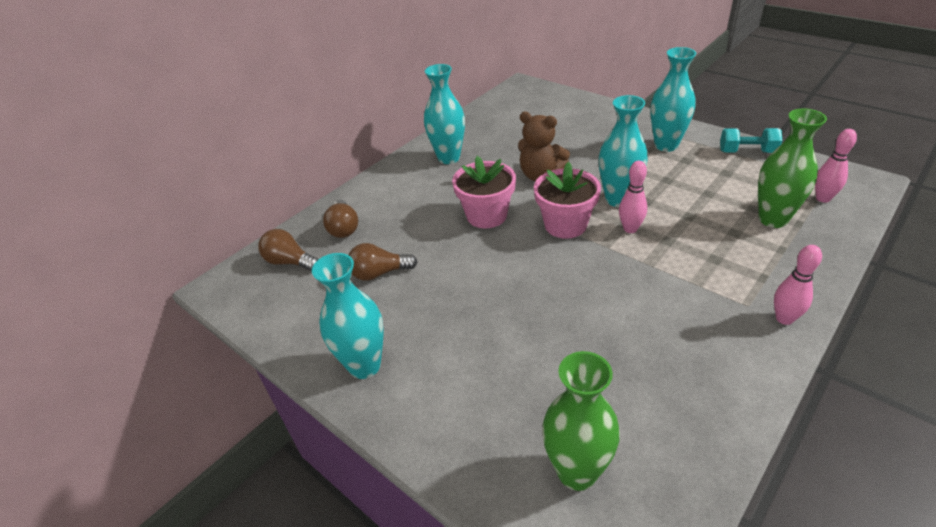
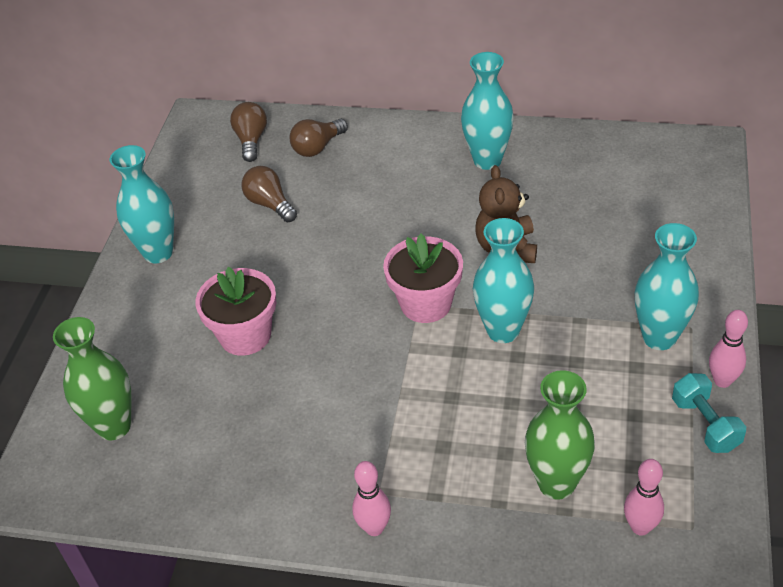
camera: 60 degrees right, 5 degrees up
pink flower pot [452,156,516,228] -> pink flower pot moved to [195,267,276,356]
pink bowling pin [619,161,647,233] -> pink bowling pin moved to [709,310,748,388]

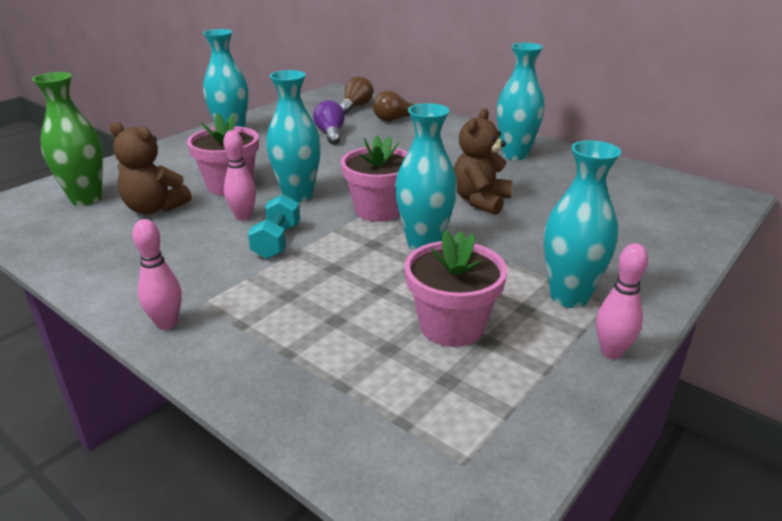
camera: 25 degrees right, 15 degrees down
brown light bulb [241,166,297,223] -> purple light bulb [313,100,345,145]
green vase [525,370,595,500] -> none
pink bowling pin [624,459,664,536] -> pink bowling pin moved to [223,130,256,221]
turquoise dumbbell [672,373,746,453] -> turquoise dumbbell moved to [248,194,300,259]
none -> brown teddy bear [109,122,192,214]
none -> turquoise vase [266,70,321,203]
none -> pink flower pot [404,229,507,347]

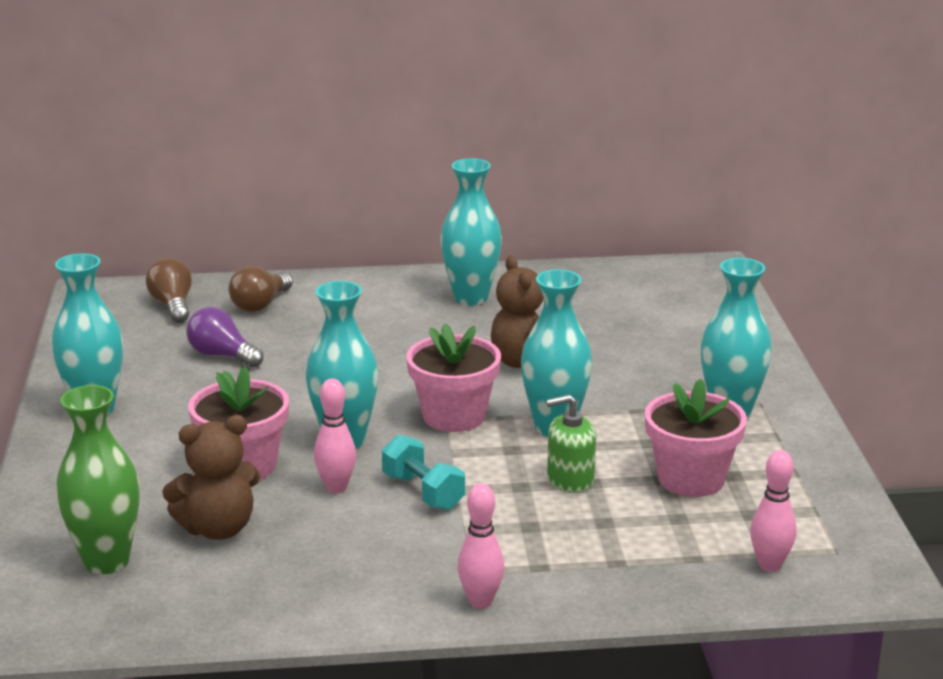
camera: 45 degrees left, 5 degrees down
pink bowling pin [596,243,648,359] -> pink bowling pin moved to [750,450,796,572]
none -> green soap dispenser [546,394,596,493]

